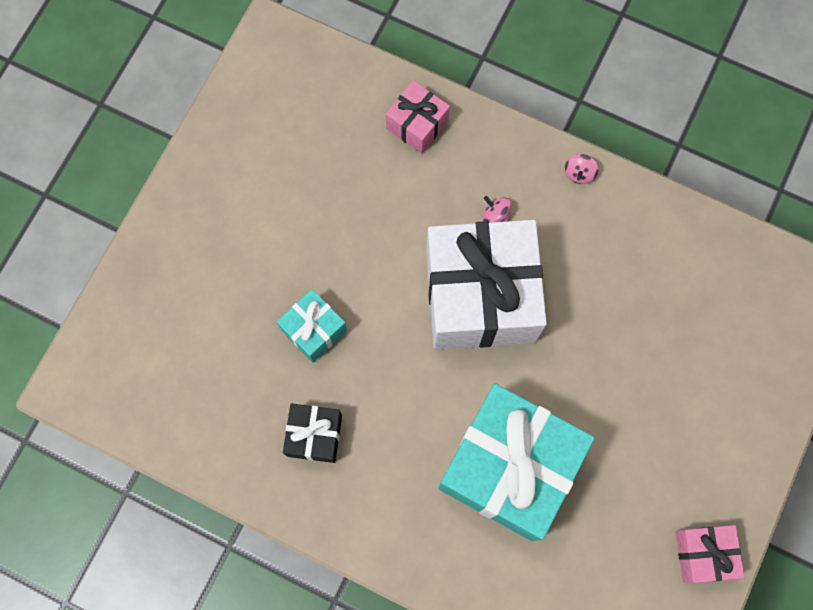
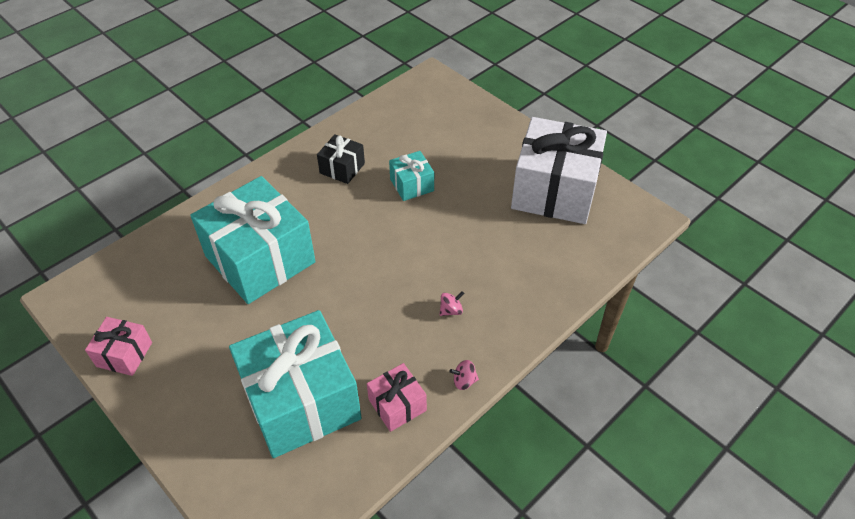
camera: 110 degrees right, 25 degrees down
pink gift [386,81,450,154] -> pink gift moved to [367,363,427,432]
white gift [426,220,547,349] -> white gift moved to [511,117,607,224]
pink spinning top [565,154,598,184] -> pink spinning top turned 45 degrees counterclockwise [449,360,479,390]
none -> turquoise gift [229,310,362,458]

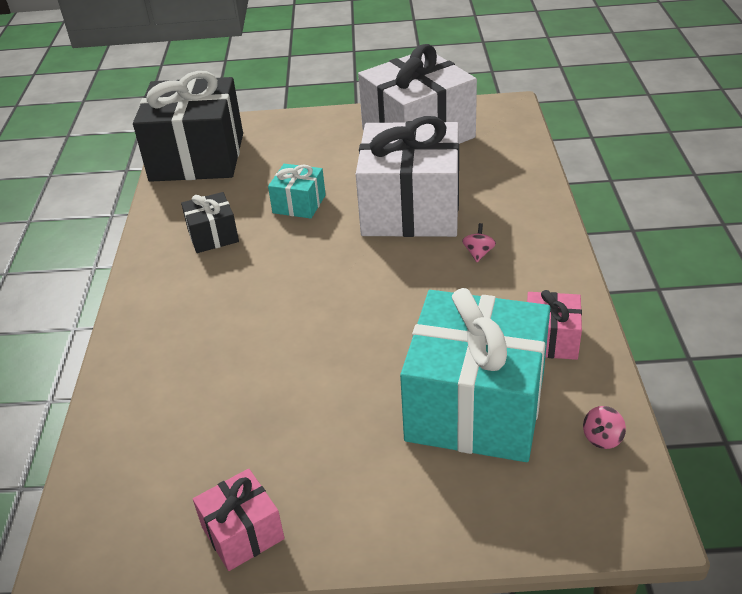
camera: 45 degrees left, 10 degrees down
turquoise gift [190,176,316,304] -> none
pink spinning top [449,360,479,390] -> pink spinning top moved to [583,406,626,449]
none -> black gift [133,71,243,182]
none -> white gift [356,116,459,237]

